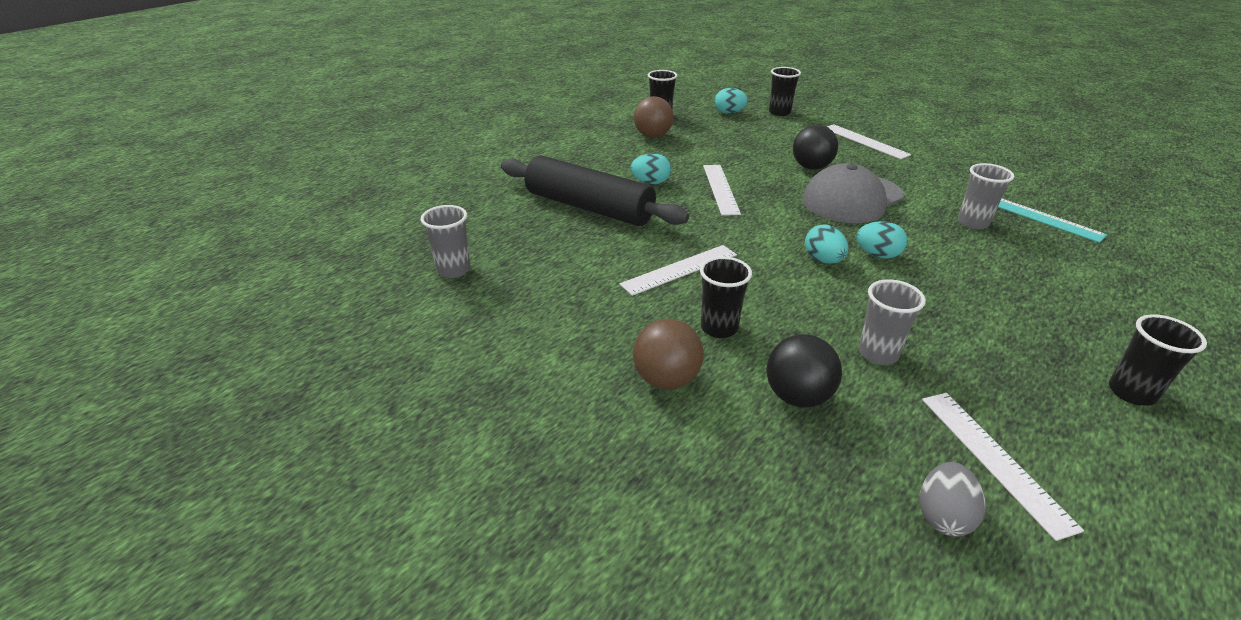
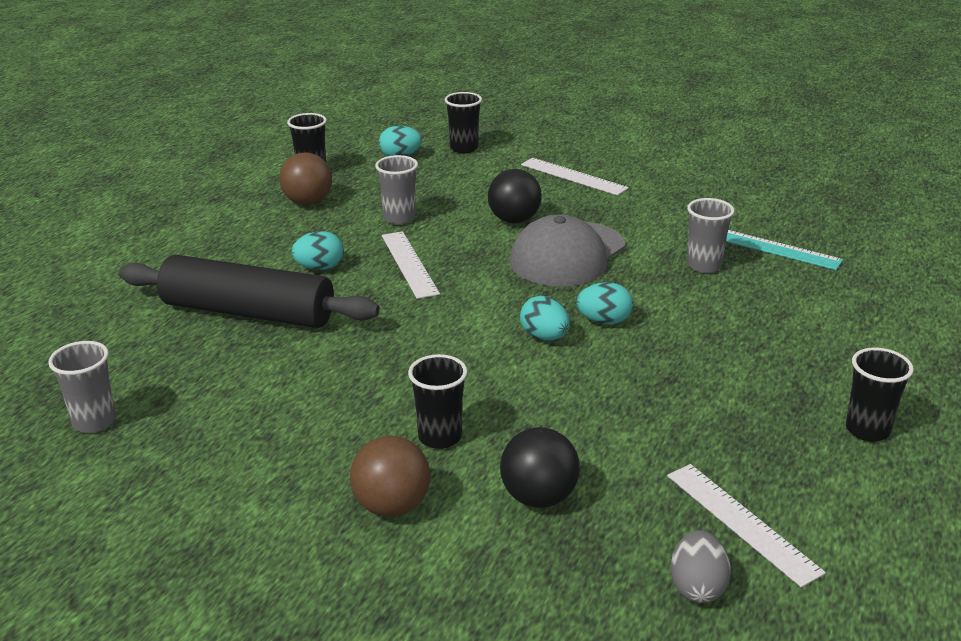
camera: 15 degrees left, 5 degrees down
white ruler [620,245,737,296] -> none
grey cup [858,279,926,365] -> grey cup moved to [375,155,418,225]

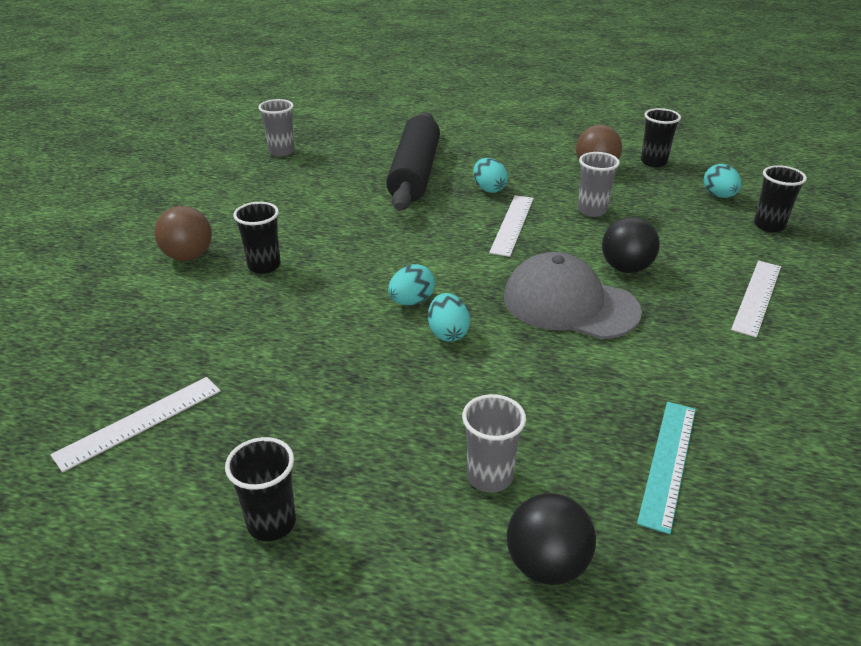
camera: 80 degrees right, 5 degrees up
white ruler [382,231,440,299] -> white ruler turned 45 degrees counterclockwise [489,195,534,257]
black ball [500,427,580,508] -> black ball moved to [507,493,596,585]
grey egg [671,530,731,603] -> none
grey cup [687,198,735,273] -> grey cup moved to [462,394,526,493]

